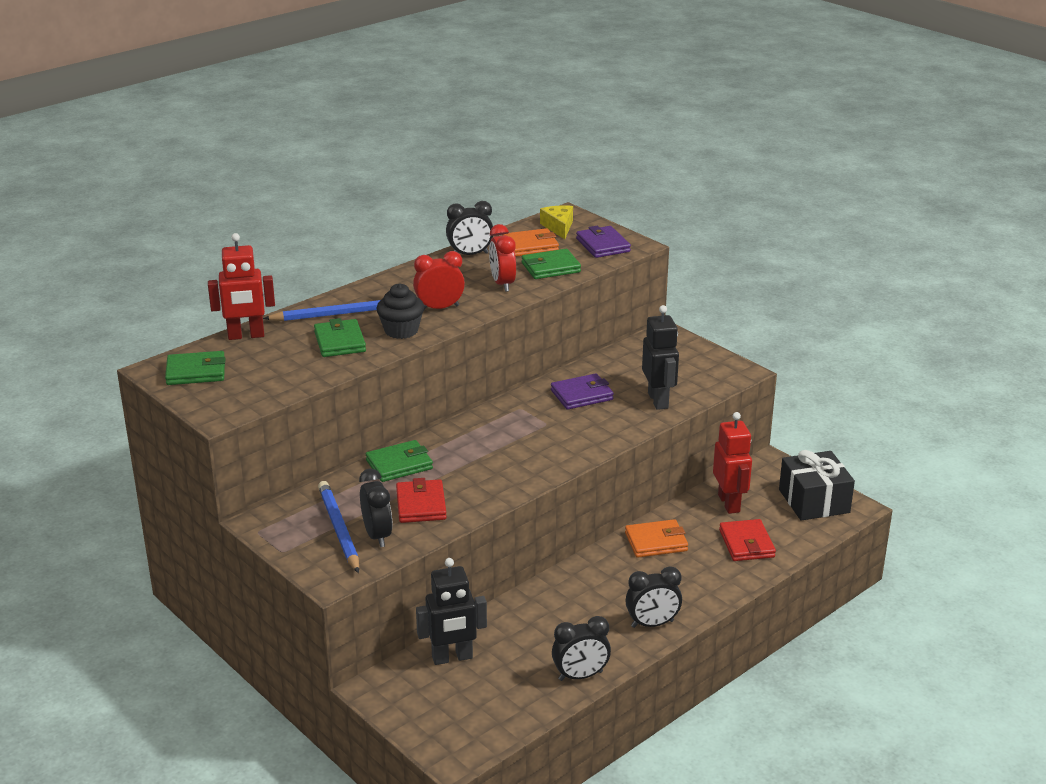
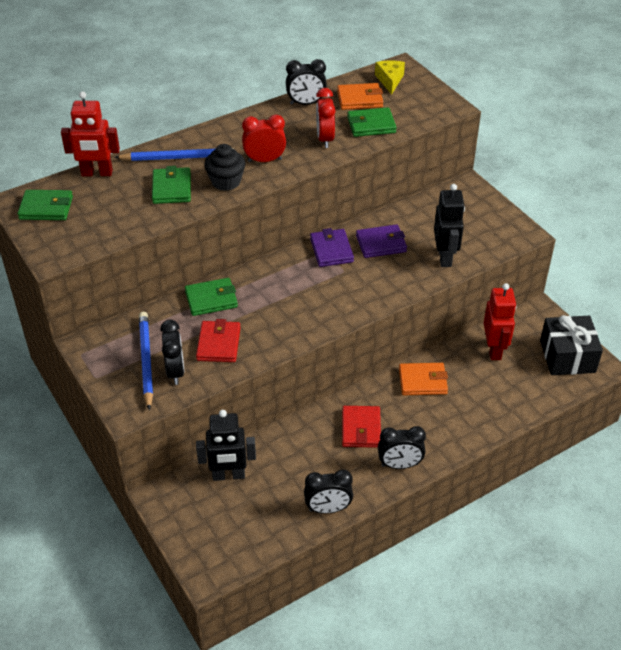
camera: 10 degrees right, 15 degrees up
purple wallet [576,226,631,258] -> purple wallet moved to [310,228,354,267]
red wallet [719,519,776,561] -> red wallet moved to [342,406,381,448]

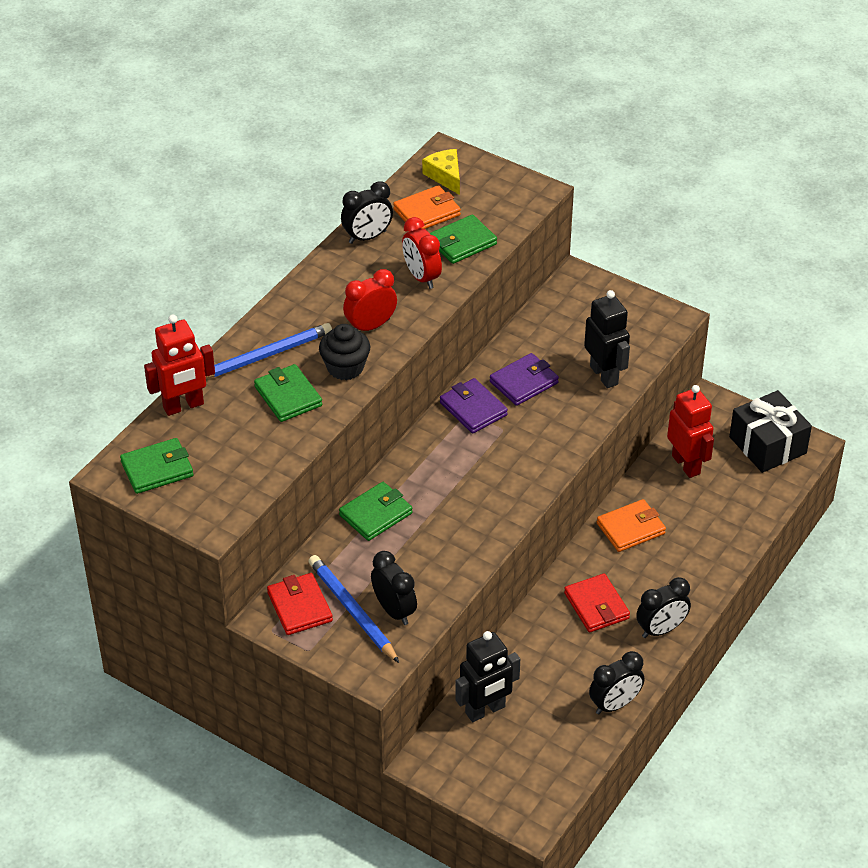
camera: 25 degrees left, 0 degrees up
red wallet [196,319,241,362] -> red wallet moved to [267,573,333,635]

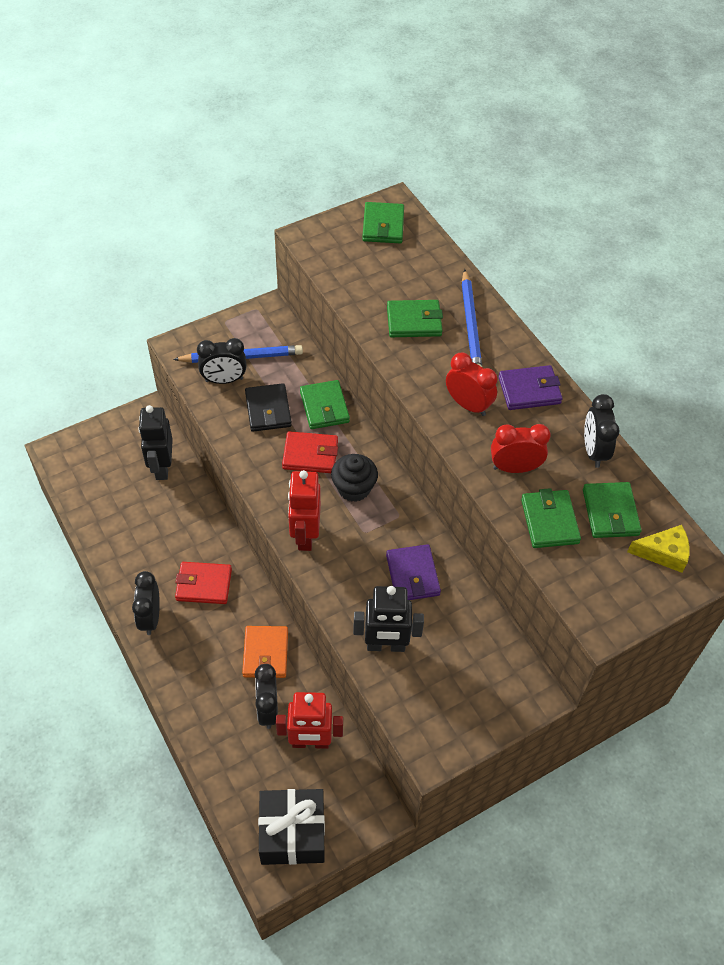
camera: 115 degrees right, 10 degrees up
red robot [144,315,215,416] -> red robot moved to [288,470,321,551]
red wallet [267,573,333,635] -> red wallet moved to [282,431,338,473]
black cupcake [319,324,370,380] -> black cupcake moved to [331,454,378,502]
red clock [343,269,397,331] -> red clock turned 45 degrees counterclockwise [446,353,498,416]
orange wallet [393,185,461,229] -> green wallet [583,482,642,538]
purple wallet [440,378,508,433] -> purple wallet moved to [499,365,563,410]
black clock [589,651,644,714] -> black clock moved to [255,664,278,729]
none -> black wallet [245,383,292,432]

